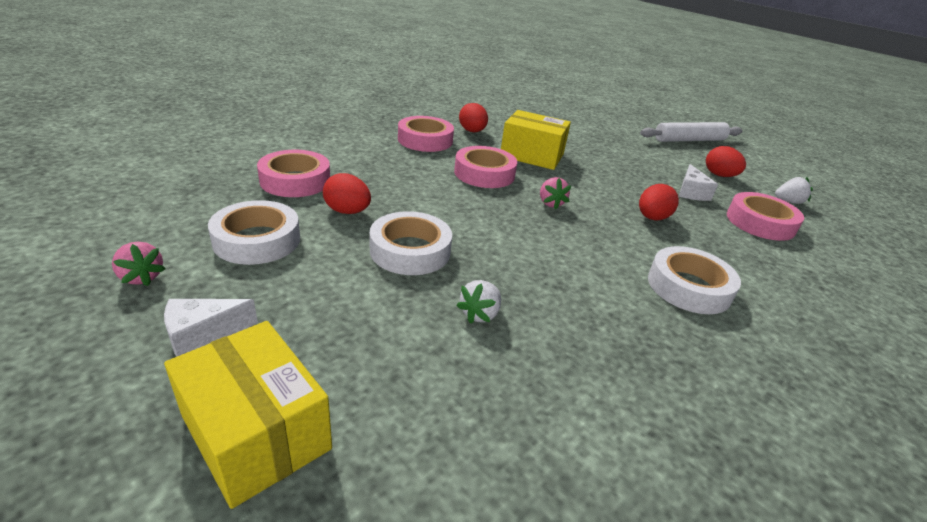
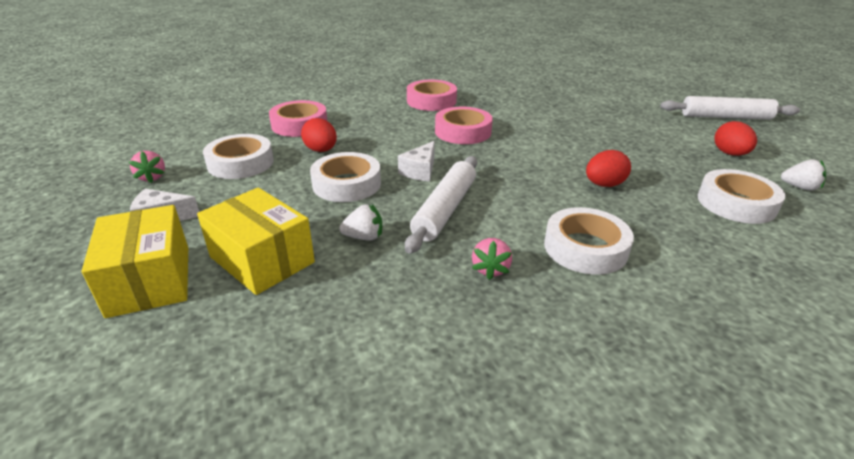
camera: 25 degrees right, 0 degrees up
white strawberry [456,280,501,324] -> white strawberry turned 150 degrees counterclockwise [339,204,382,241]
red egg [459,103,488,132] -> none
yellow box [501,110,571,170] -> yellow box moved to [197,187,315,295]
pink strawberry [540,177,571,210] -> pink strawberry moved to [472,238,512,280]
white cheese [679,164,718,201] -> white cheese moved to [398,141,435,181]
pink tape [727,192,804,241] -> white tape [698,169,786,224]
none -> white rolling pin [405,156,477,254]

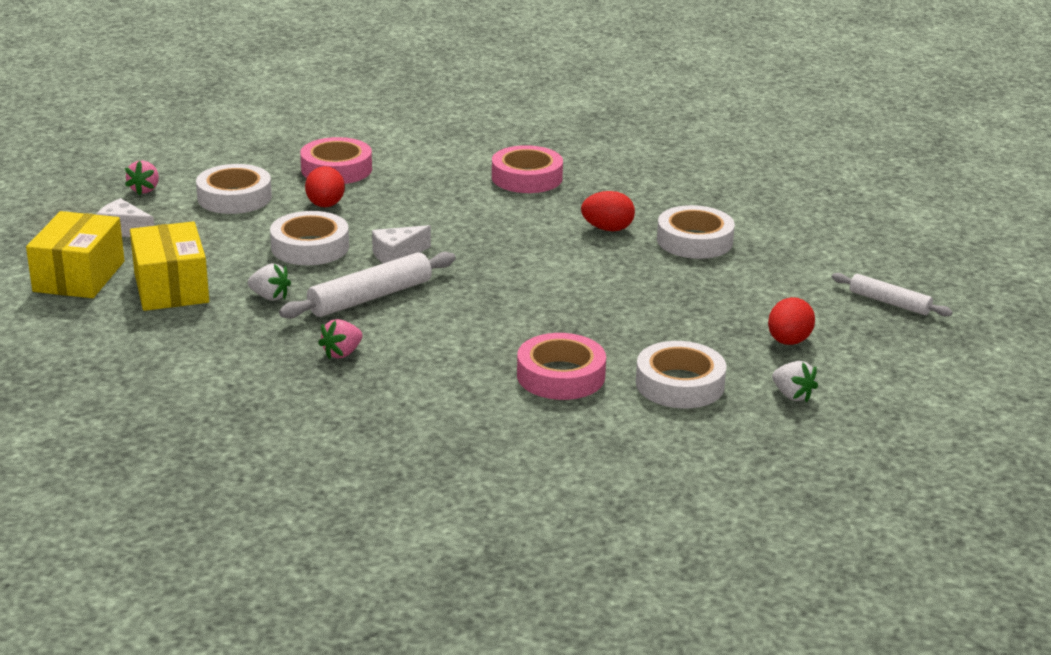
camera: 30 degrees right, 5 degrees down
pink tape [435,107,493,144] -> pink tape moved to [517,333,606,400]
white tape [544,207,634,275] -> white tape moved to [657,205,735,259]
red egg [586,150,631,187] -> red egg moved to [581,191,635,231]
white rolling pin [660,96,800,120] -> white rolling pin [832,273,953,317], size x0.63

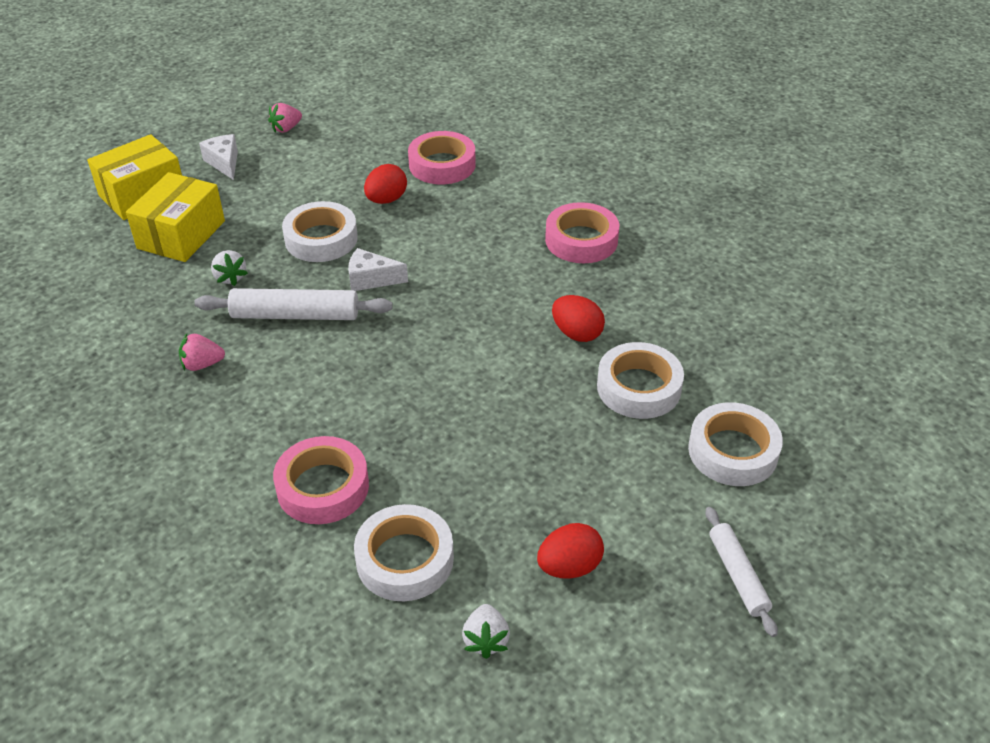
camera: 40 degrees right, 15 degrees up
white tape [196,164,272,214] -> white tape moved to [688,402,783,486]

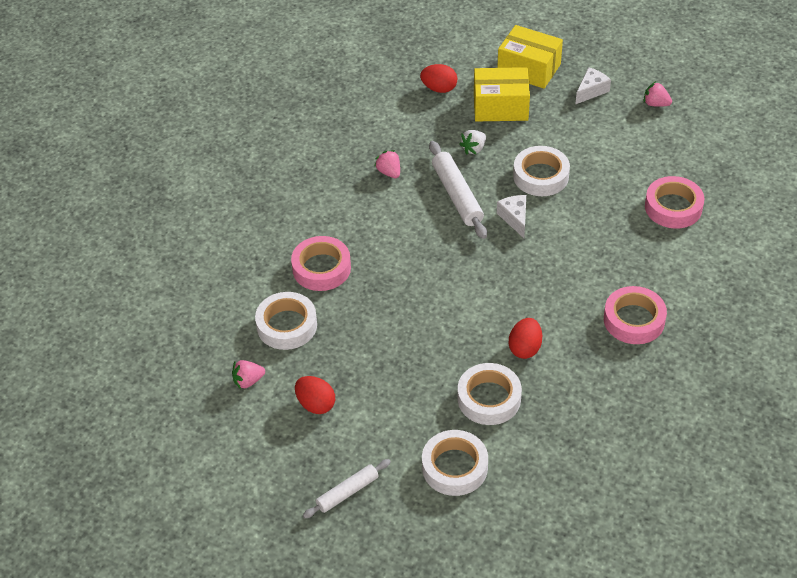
camera: 70 degrees right, 5 degrees up
red egg [364,164,407,204] -> red egg moved to [420,64,457,93]
white strawberry [462,604,510,659] -> pink strawberry [232,360,265,389]

